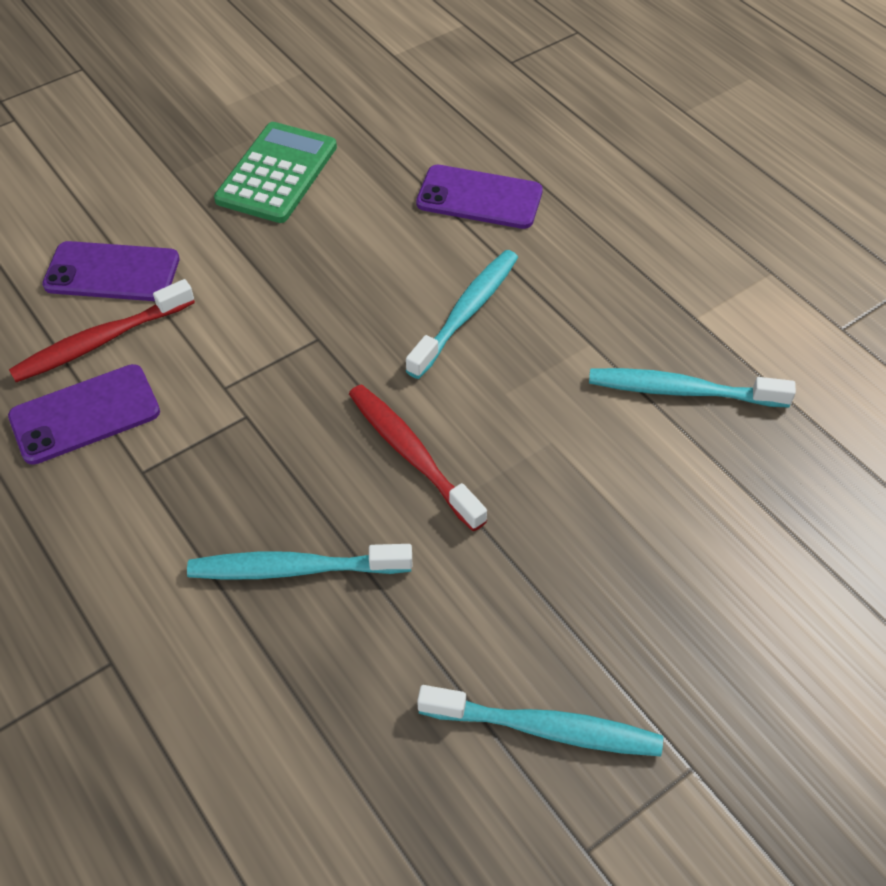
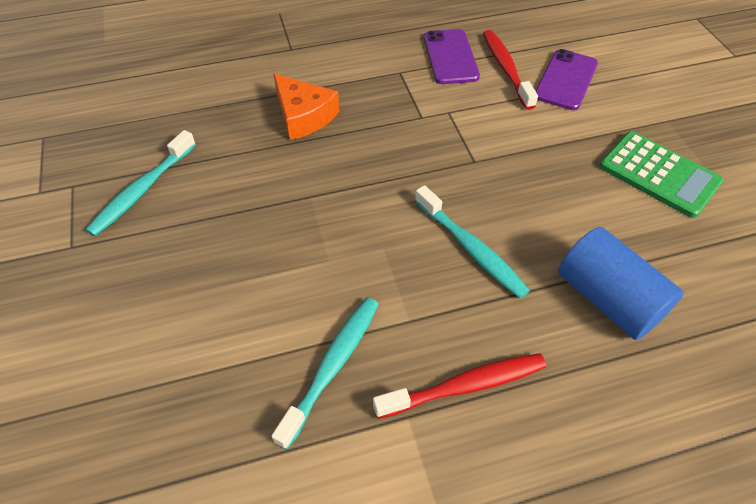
camera: 110 degrees right, 0 degrees up
turquoise toothbrush [187,544,412,580] -> orange cheese [273,73,339,140]
red toothbrush [349,384,487,531] -> red toothbrush moved to [373,353,546,419]
purple phone [416,165,543,229] -> blue cylinder [558,227,684,340]

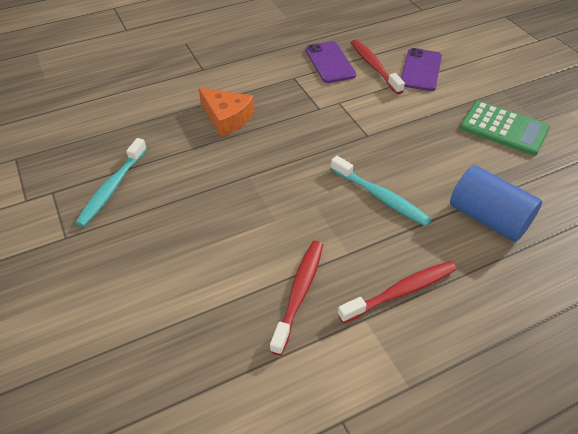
camera: 10 degrees left, 5 degrees down
turquoise toothbrush [272,297,379,450] -> red toothbrush [270,241,323,355]

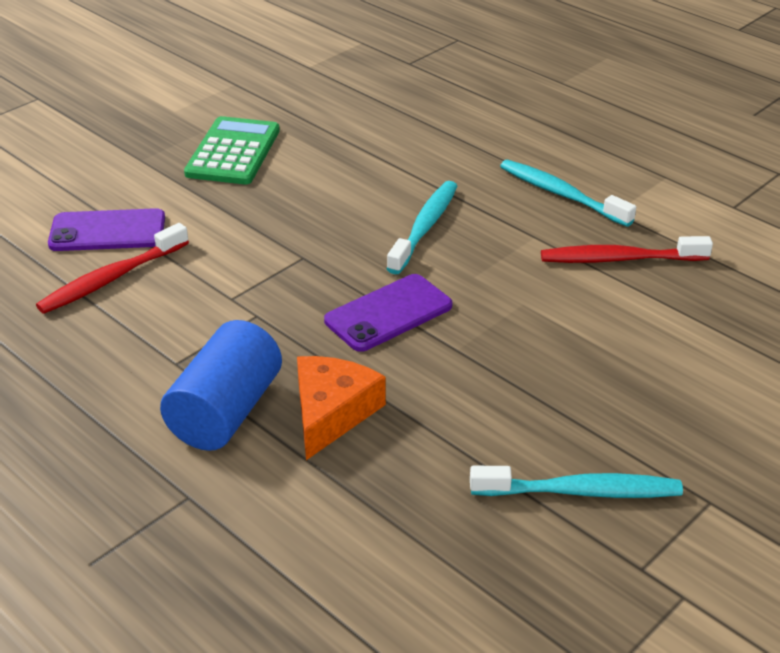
camera: 110 degrees left, 10 degrees down
purple phone [306,41,356,83] -> purple phone moved to [324,274,452,352]
red toothbrush [337,261,456,323] -> turquoise toothbrush [500,160,636,227]
blue cylinder [450,165,542,242] -> blue cylinder moved to [160,320,282,451]

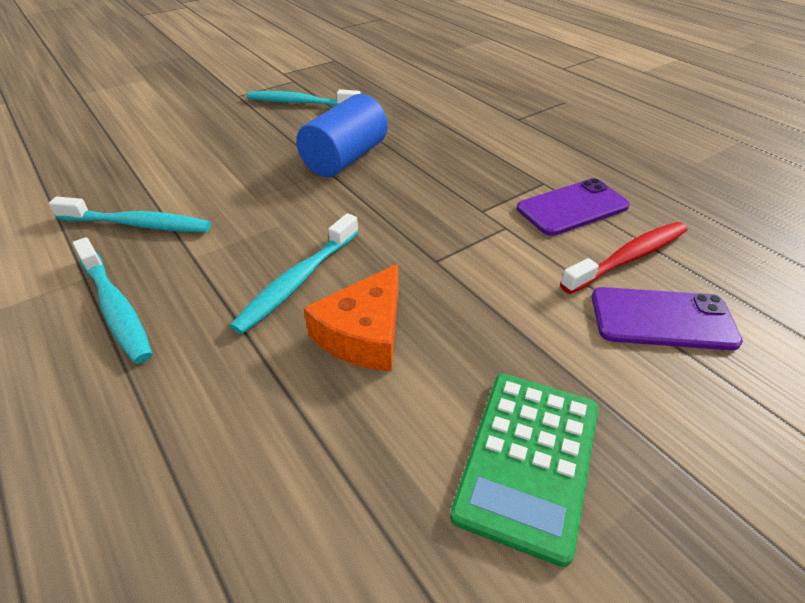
camera: 170 degrees left, 5 degrees up
blue cylinder [160,320,282,451] -> blue cylinder moved to [296,94,388,177]
orange cheese [297,356,386,460] -> orange cheese moved to [303,264,398,371]
purple phone [324,274,452,352] -> purple phone moved to [517,178,630,236]
red toothbrush [541,236,713,263] -> turquoise toothbrush [49,196,211,232]

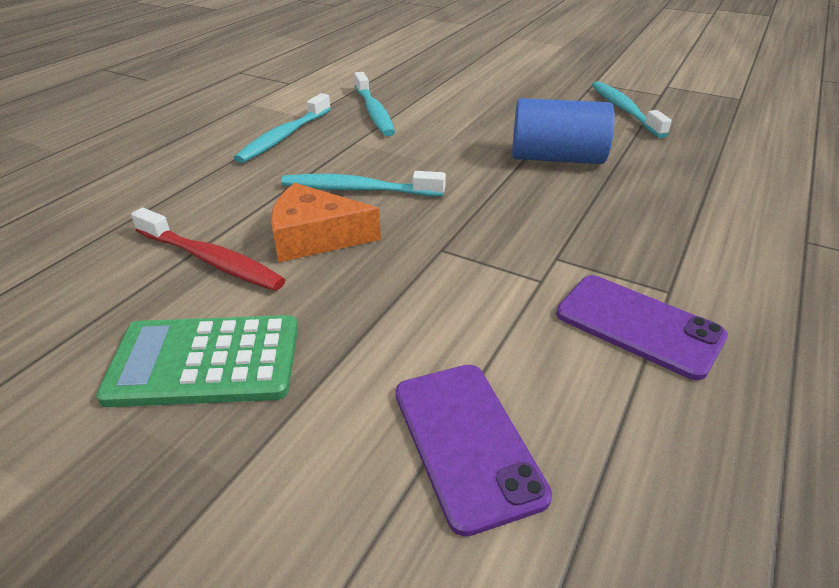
camera: 65 degrees right, 5 degrees down
red toothbrush [560,222,687,294] -> red toothbrush moved to [131,208,286,291]

